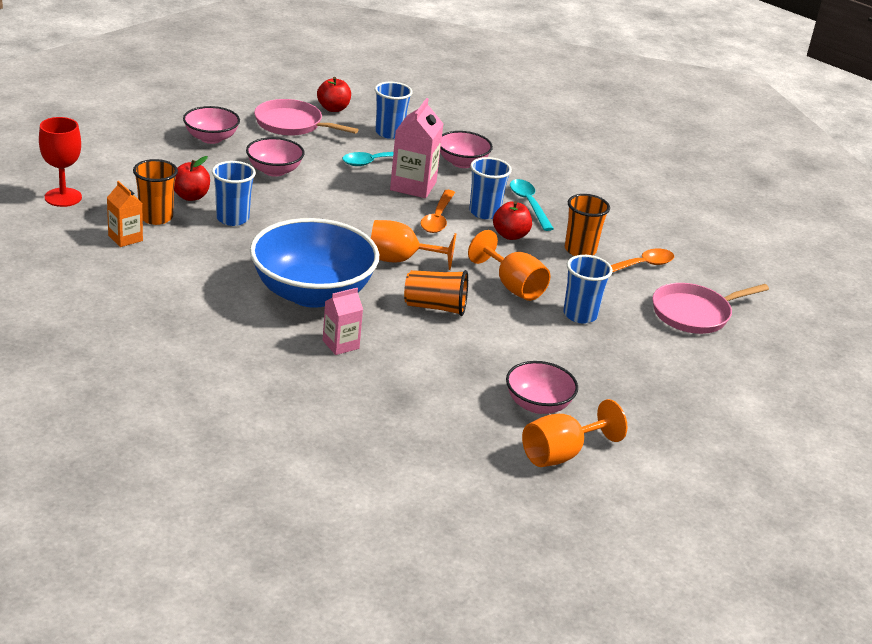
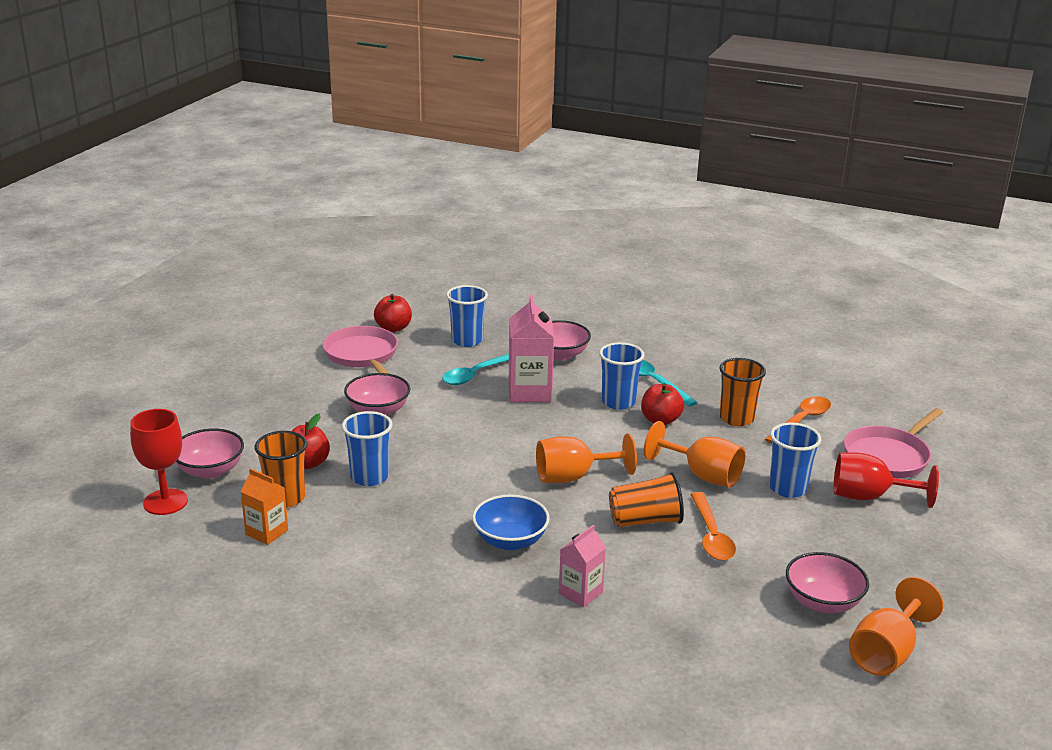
camera: 15 degrees left, 5 degrees down
pink bowl [183,106,240,144] -> pink bowl moved to [176,429,244,479]
blue bowl [250,218,379,308] -> blue bowl [472,494,550,550], size x0.52
pink pan [254,99,359,136] -> pink pan turned 60 degrees clockwise [323,326,398,374]
orange spoon [421,190,455,233] -> orange spoon moved to [690,492,736,561]
none -> red goblet [834,452,939,508]

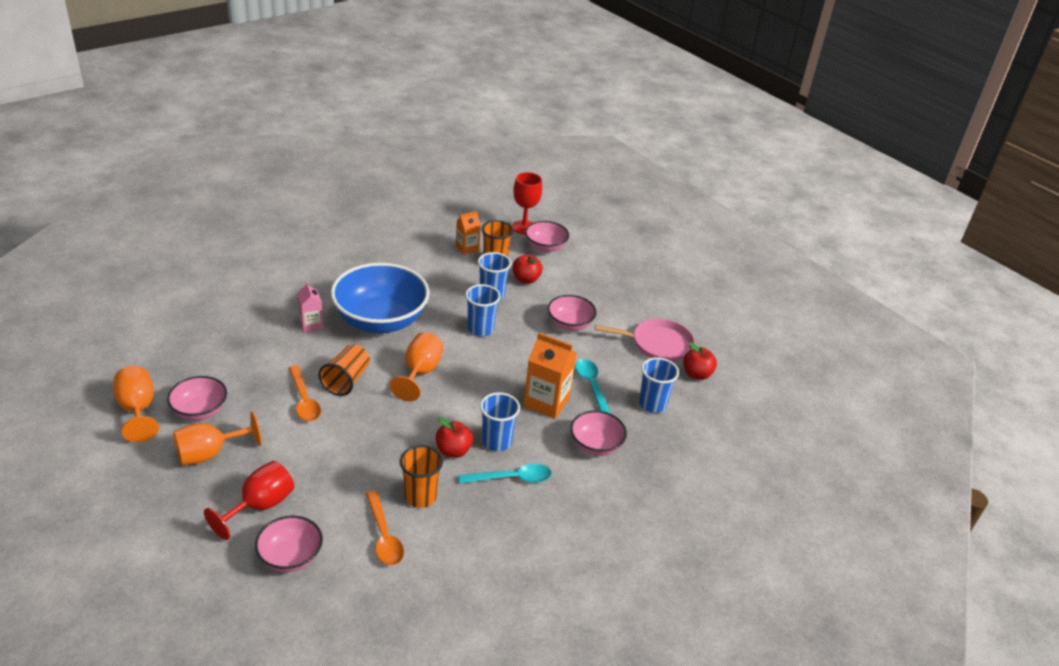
camera: 115 degrees right, 10 degrees up
blue bowl [472,494,550,550] -> blue bowl [331,263,430,333], size x1.92
pink carton [509,295,554,402] -> orange carton [524,333,577,419]
orange goblet [644,421,745,487] -> orange goblet moved to [173,412,262,466]
orange spoon [690,492,736,561] -> orange spoon turned 135 degrees counterclockwise [289,365,321,421]
blue cup [769,423,822,498] -> blue cup moved to [465,284,501,336]
pink pan [844,408,943,478] -> pink bowl [255,516,323,572]

